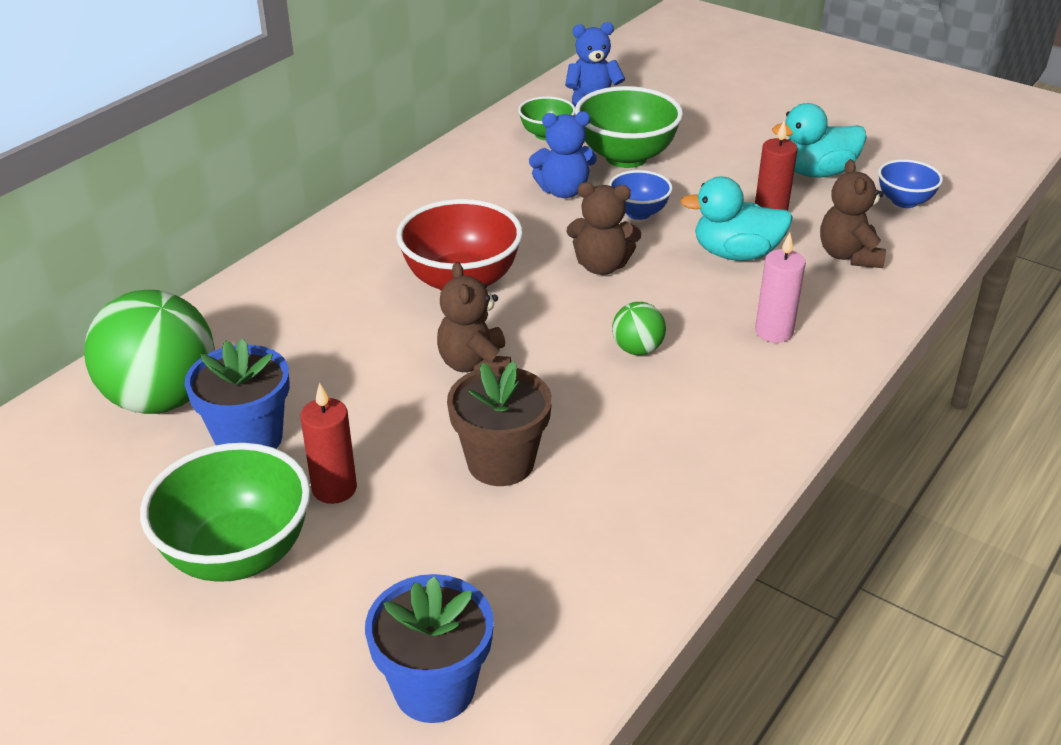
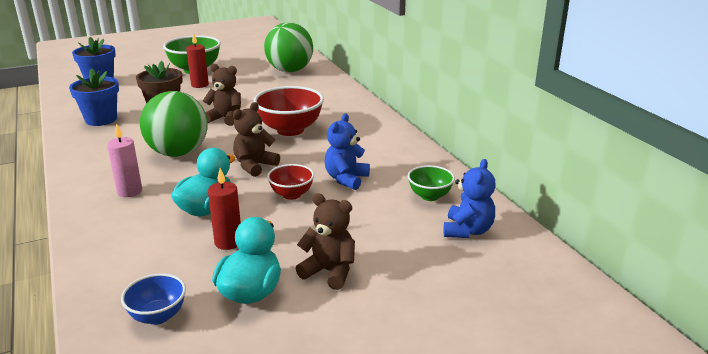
camera: 120 degrees right, 10 degrees down
blue flower pot [185,339,290,449] -> blue flower pot moved to [69,69,119,126]
green bowl [575,86,683,168] -> none
blue bowl [609,170,673,220] -> red bowl [267,164,314,200]
green ball [612,302,666,355] -> green ball [140,91,208,157], size x2.16
brown teddy bear [820,159,886,268] -> brown teddy bear moved to [296,193,355,290]

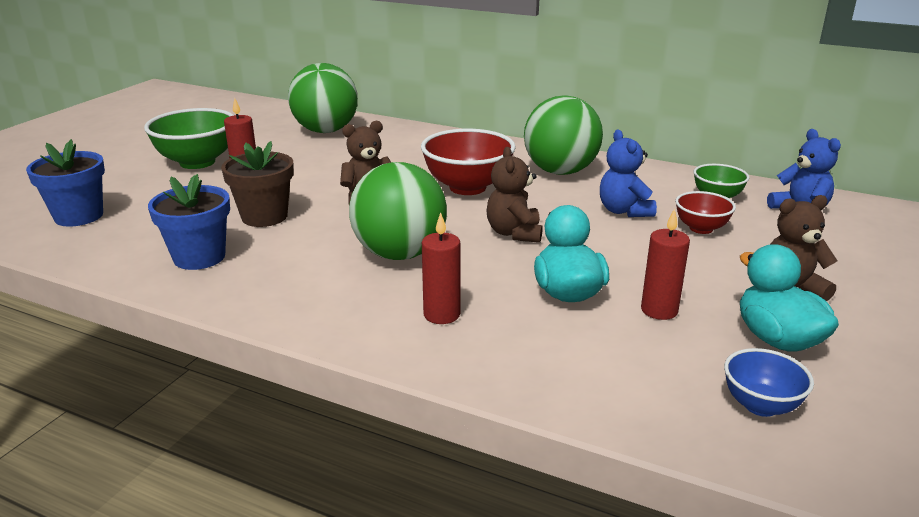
camera: 40 degrees left, 0 degrees up
pink candle [107,123,142,197] -> red candle [422,212,460,324]
red bowl [267,164,314,200] -> red bowl moved to [675,191,736,234]
none -> green ball [524,95,603,175]

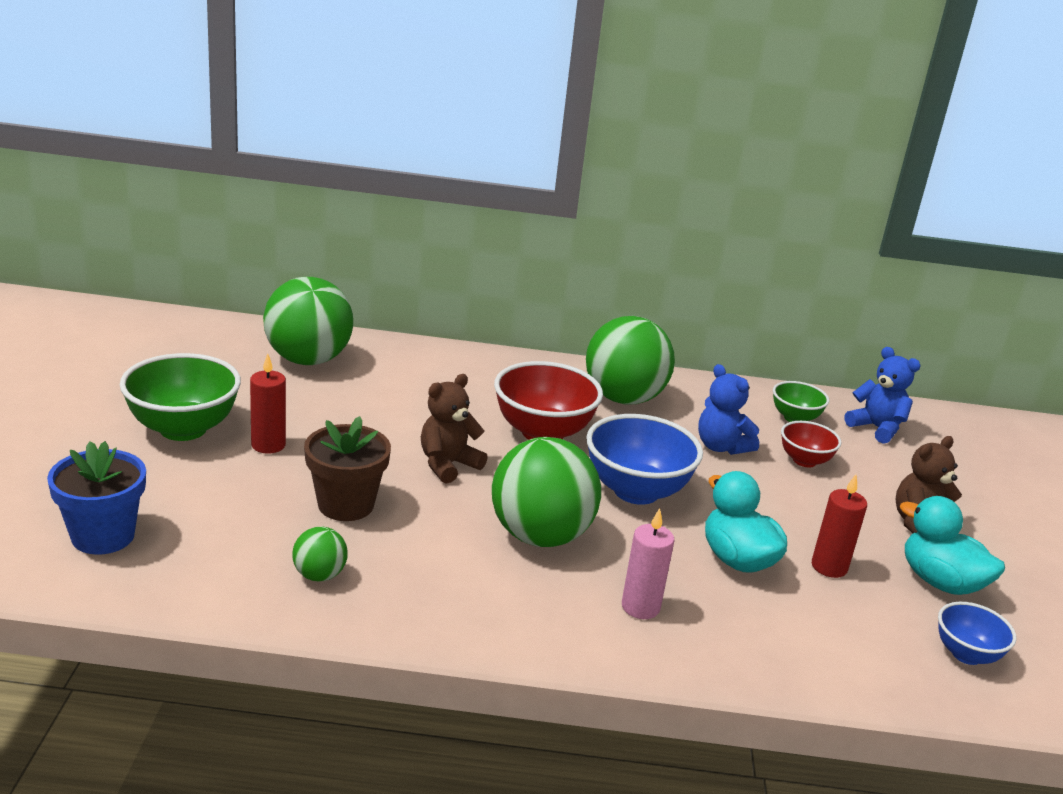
camera: 25 degrees left, 0 degrees up
blue flower pot [148,174,230,270] -> green ball [292,527,348,581]
red candle [422,212,460,324] -> pink candle [622,508,674,619]
brown teddy bear [486,147,542,243] -> blue bowl [586,414,703,505]

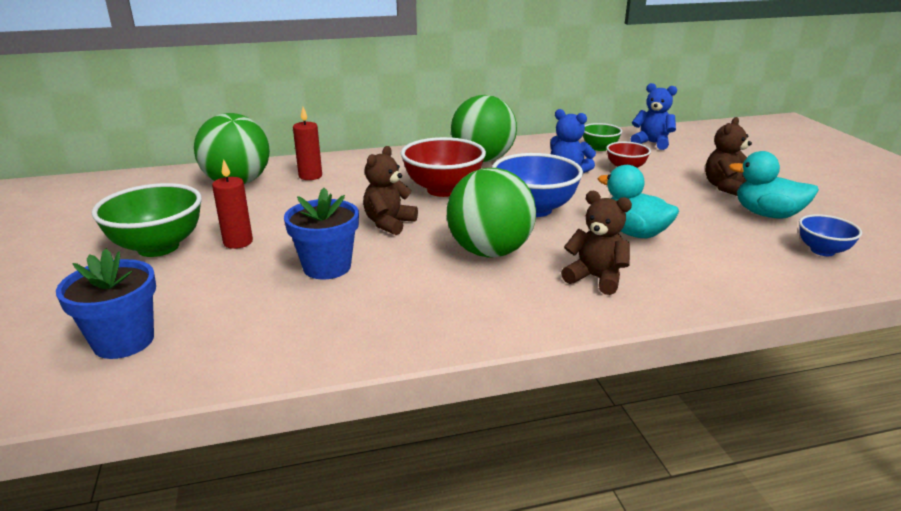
camera: 15 degrees left, 0 degrees up
green ball [292,527,348,581] -> none
brown flower pot [304,416,391,521] -> blue flower pot [284,188,359,279]
pink candle [622,508,674,619] -> brown teddy bear [561,191,632,295]
red candle [812,474,867,578] -> red candle moved to [293,107,322,180]

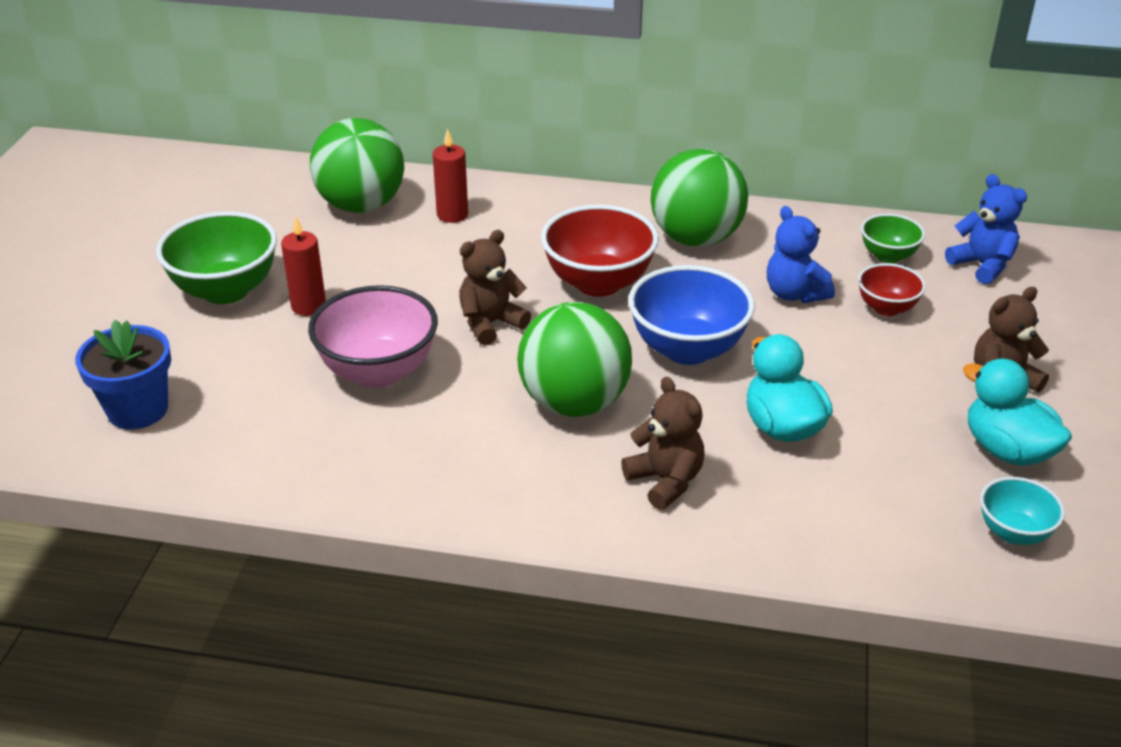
camera: 25 degrees right, 10 degrees up
blue flower pot [284,188,359,279] -> pink bowl [308,285,438,388]
blue bowl [799,214,862,256] -> turquoise bowl [980,477,1065,545]

